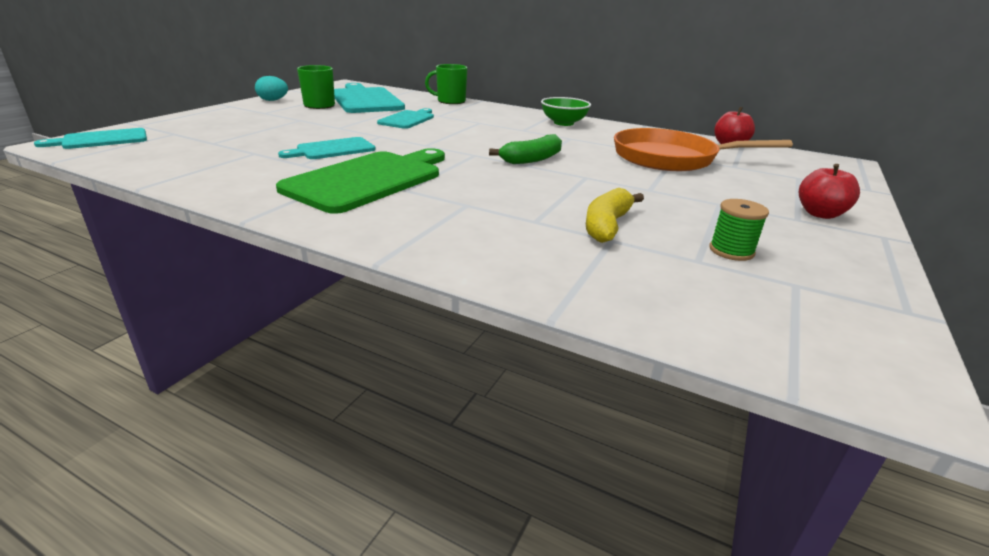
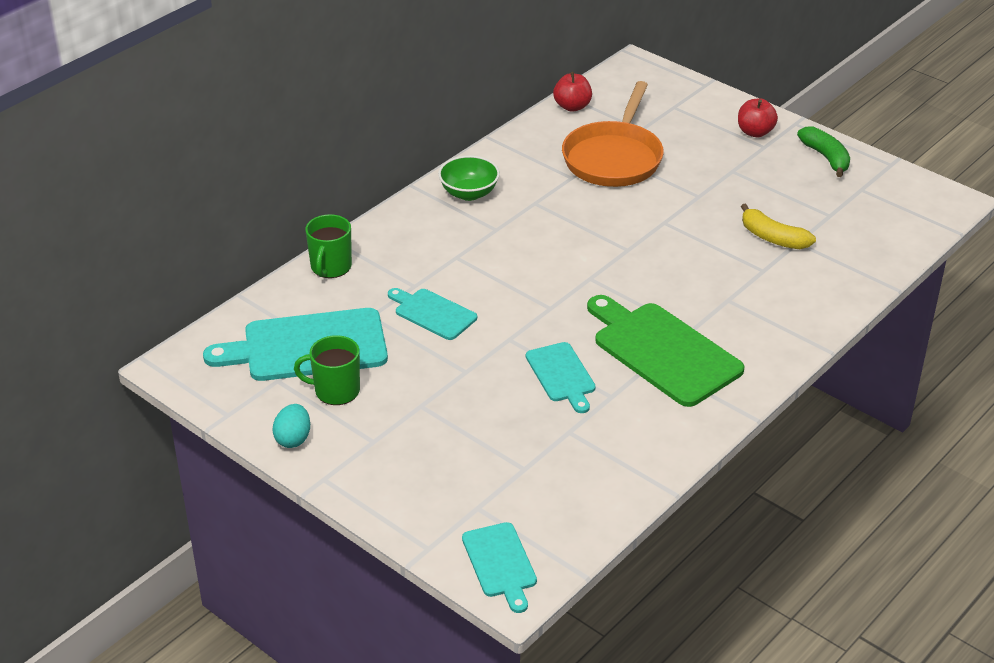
camera: 75 degrees left, 10 degrees up
green banana [489,134,562,164] -> green banana moved to [797,126,850,177]
green spool [709,199,769,261] -> none

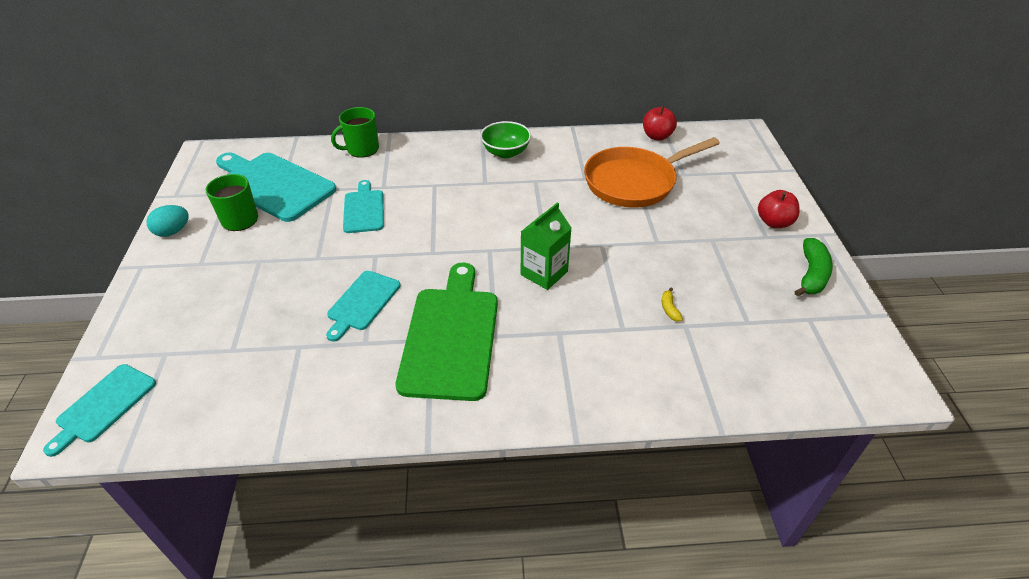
camera: 45 degrees right, 5 degrees up
yellow banana [741,203,816,249] -> yellow banana [662,288,683,321], size x0.49
none -> green carton [521,202,571,290]

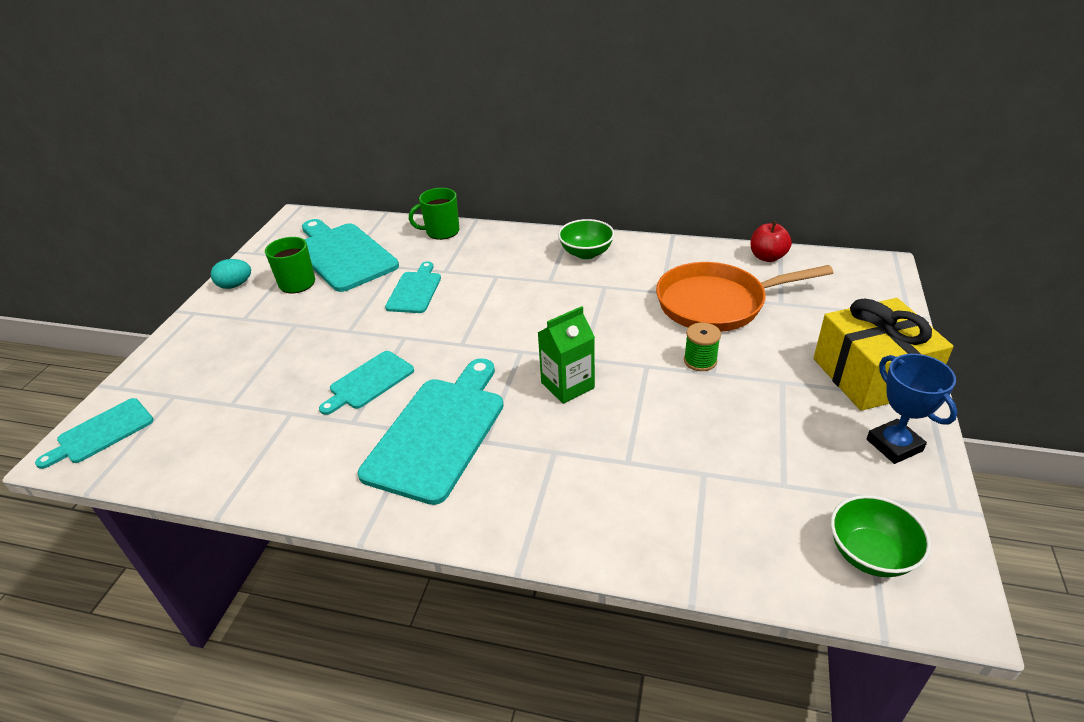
camera: 20 degrees right, 5 degrees down
green cutting board [396,262,498,401] -> turquoise cutting board [358,358,504,505]
yellow banana [662,288,683,321] -> none
red apple [758,190,800,228] -> yellow gift [814,298,953,411]
green banana [794,238,833,296] -> blue trophy [867,354,957,464]
none -> green spool [684,323,721,371]
none -> green bowl [831,495,931,577]

